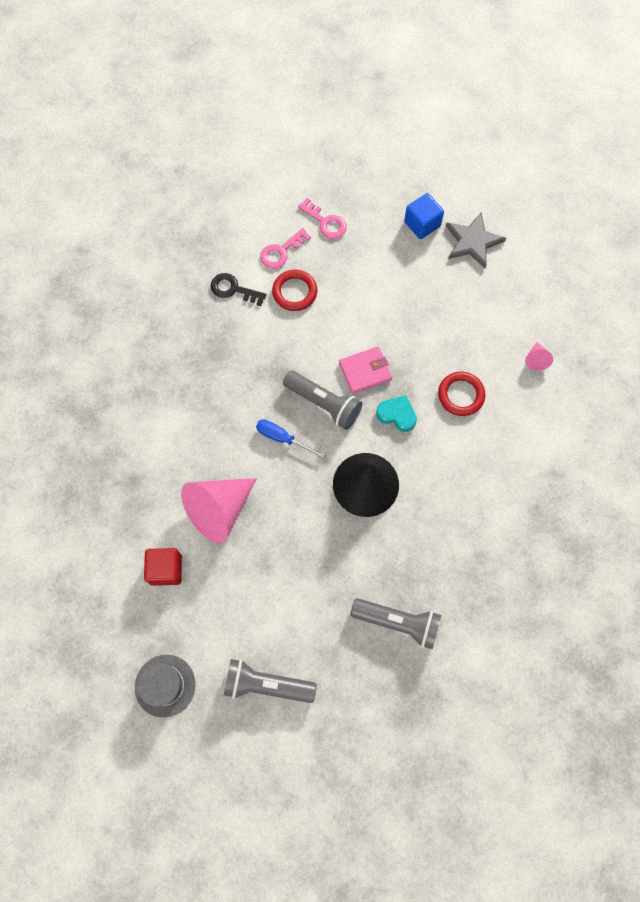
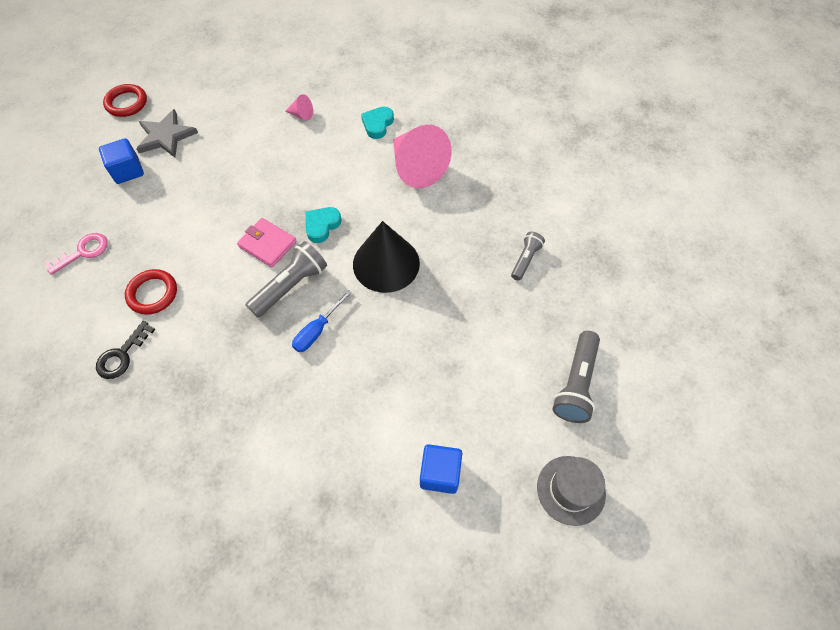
camera: 80 degrees left, 10 degrees down
red cube [144,548,182,586] -> blue cube [420,444,462,494]
pink cone [181,478,257,543] -> pink cone moved to [393,125,452,188]
pink key [260,228,311,269] -> none
pink wallet [339,346,392,394] -> pink wallet turned 45 degrees counterclockwise [237,218,297,268]
grey flashlight [350,598,441,649] -> grey flashlight [511,232,545,281], size x0.60
red ring [438,372,485,416] -> red ring moved to [103,84,147,117]
none -> turquoise heart [361,107,394,139]

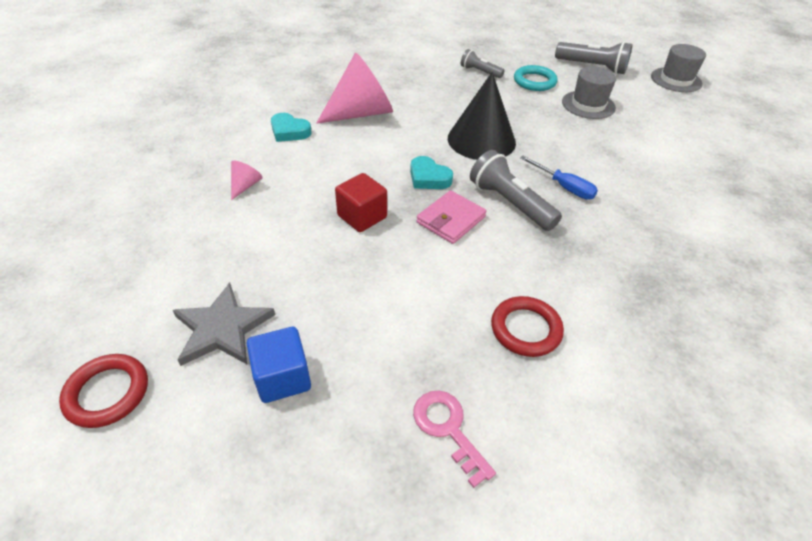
camera: 85 degrees left, 15 degrees down
black key [96,321,155,379] -> none
blue cube [420,444,462,494] -> none
none -> red cube [335,173,387,232]
none -> turquoise ring [514,65,558,91]
none -> grey hat [562,66,616,119]

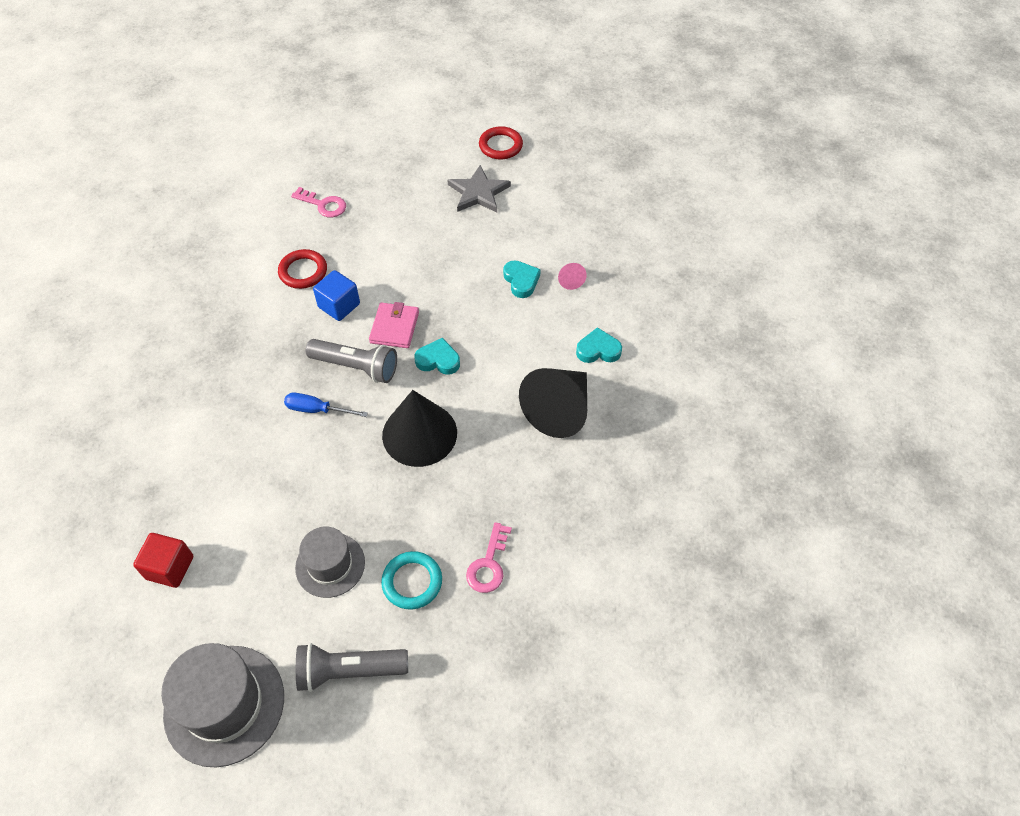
camera: 150 degrees right, 10 degrees up
blue cube [247,327,311,403] -> blue cube moved to [313,270,360,321]
pink cone [316,53,393,124] -> black cone [519,368,587,438]
red cube [335,173,387,232] -> red cube moved to [133,533,193,588]
grey flashlight [461,49,505,78] -> pink key [466,522,512,593]
grey hat [651,44,706,92] -> grey hat [161,643,284,767], size x1.58
none -> turquoise heart [503,260,541,298]

